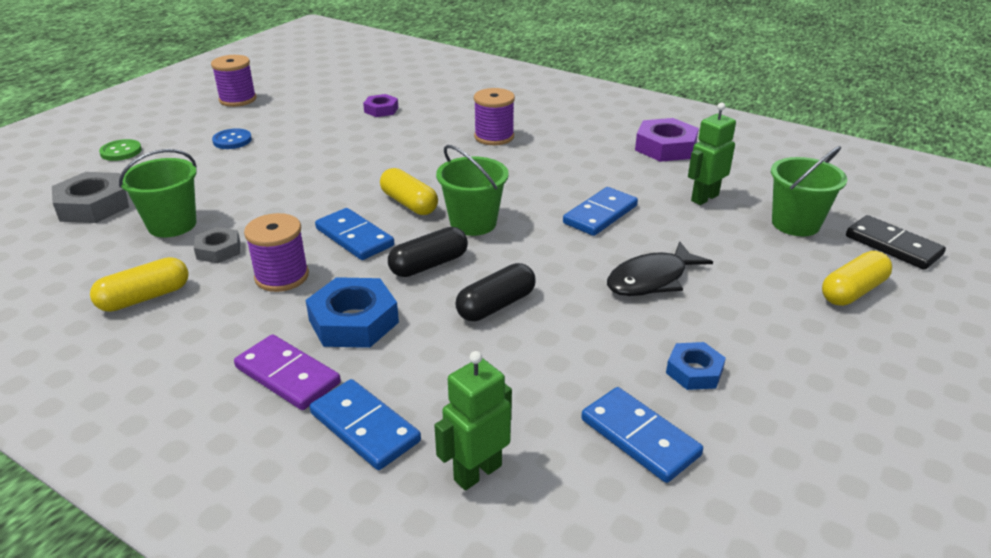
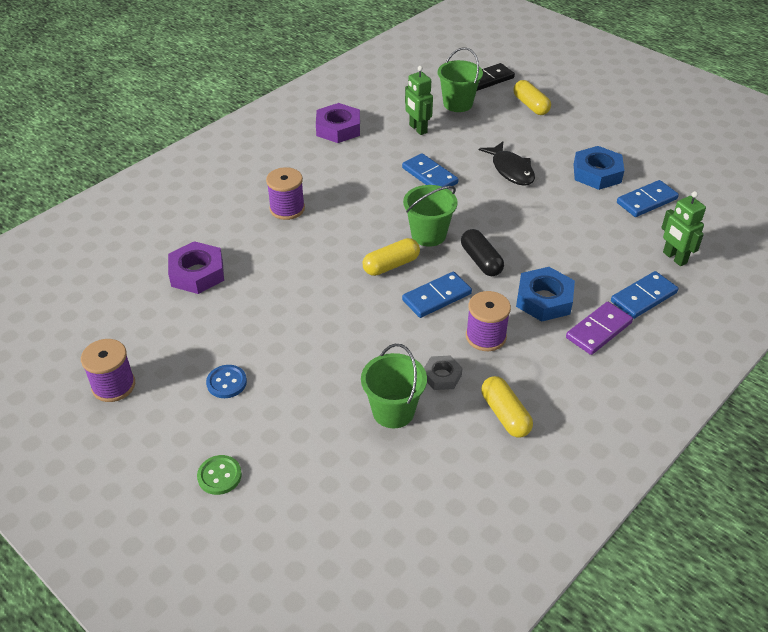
camera: 80 degrees left, 10 degrees up
grey nut [52,172,129,223] -> none
purple nut [363,94,398,117] -> purple nut [168,241,224,294], size x1.68
black capsule [455,263,536,321] -> none
blue nut [666,342,726,390] -> blue nut [574,146,624,190], size x1.68

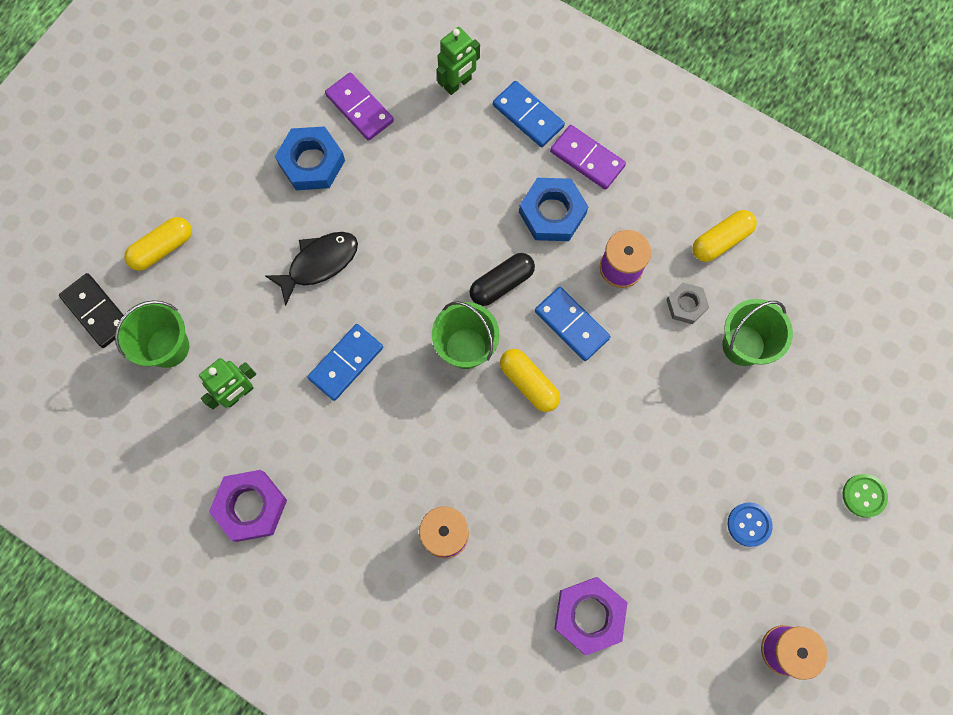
camera: 100 degrees left, 30 degrees up
blue domino [617,180,679,217] -> purple domino [325,72,394,141]

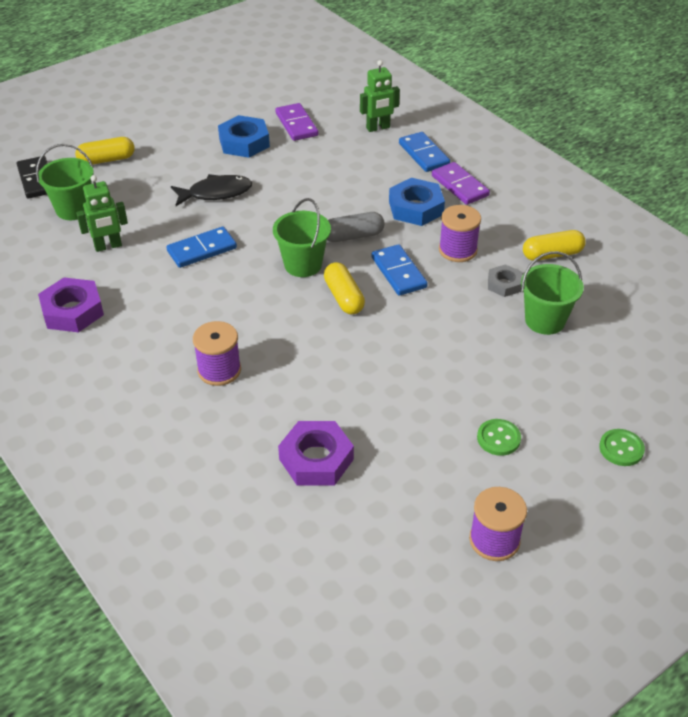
camera: 20 degrees right, 30 degrees down
black capsule [470,253,535,306] -> grey capsule [327,212,385,242]
blue button [727,502,773,547] -> green button [477,419,521,456]

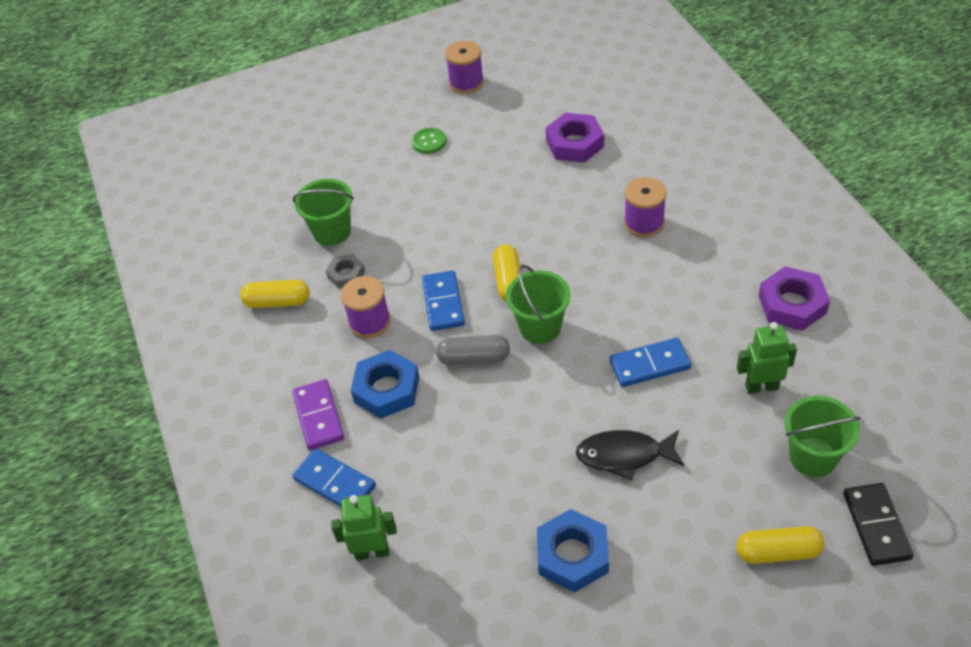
camera: 160 degrees left, 5 degrees up
purple domino [275,103,319,141] -> none
blue domino [399,132,450,172] -> blue domino turned 45 degrees counterclockwise [292,448,376,507]
green button [599,429,645,466] -> none

